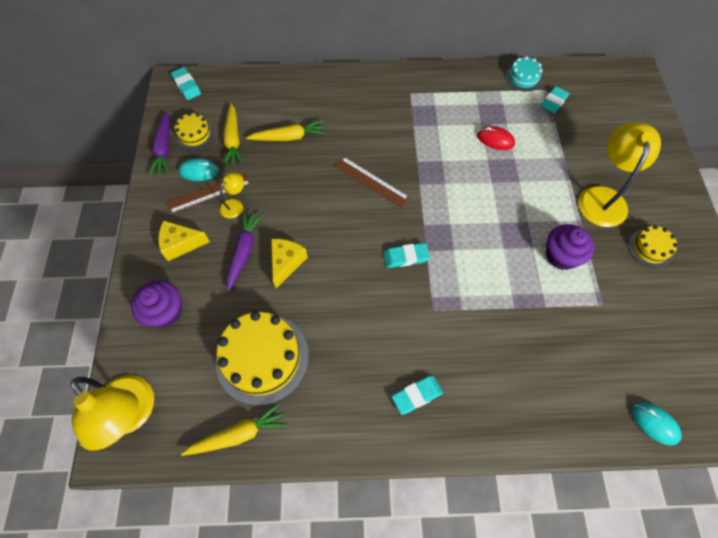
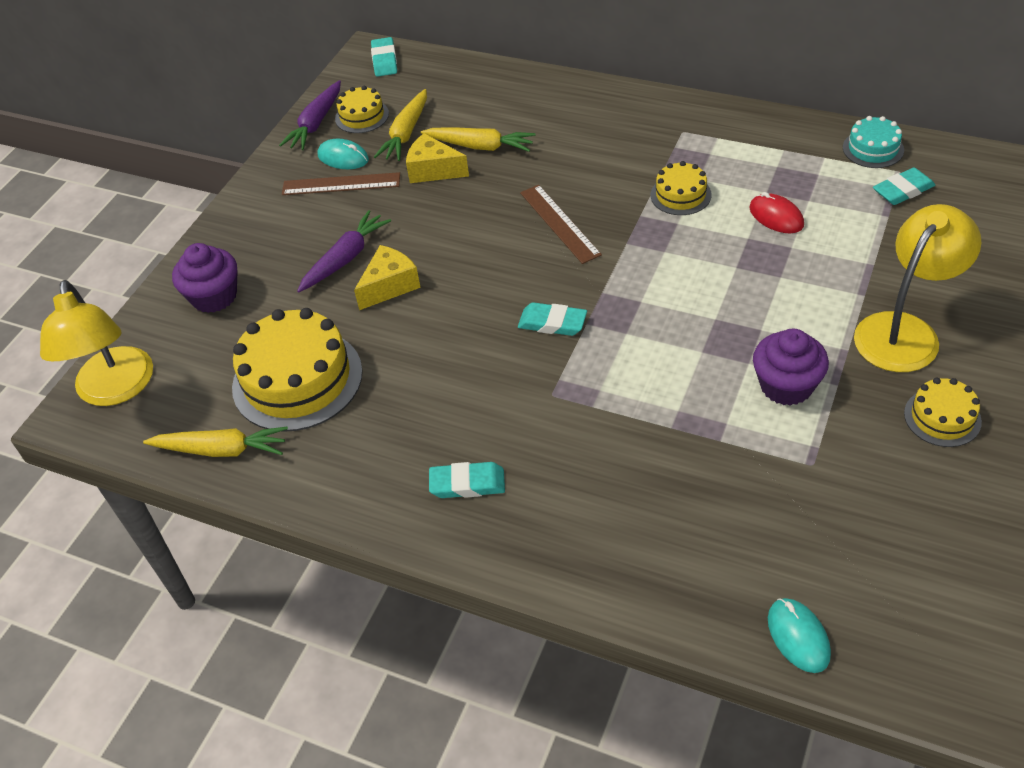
camera: 30 degrees right, 15 degrees down
yellow cheese [158,220,210,261] -> yellow cheese moved to [406,133,469,183]
yellow lamp [220,172,244,218] -> none
none -> yellow cake [651,161,712,215]

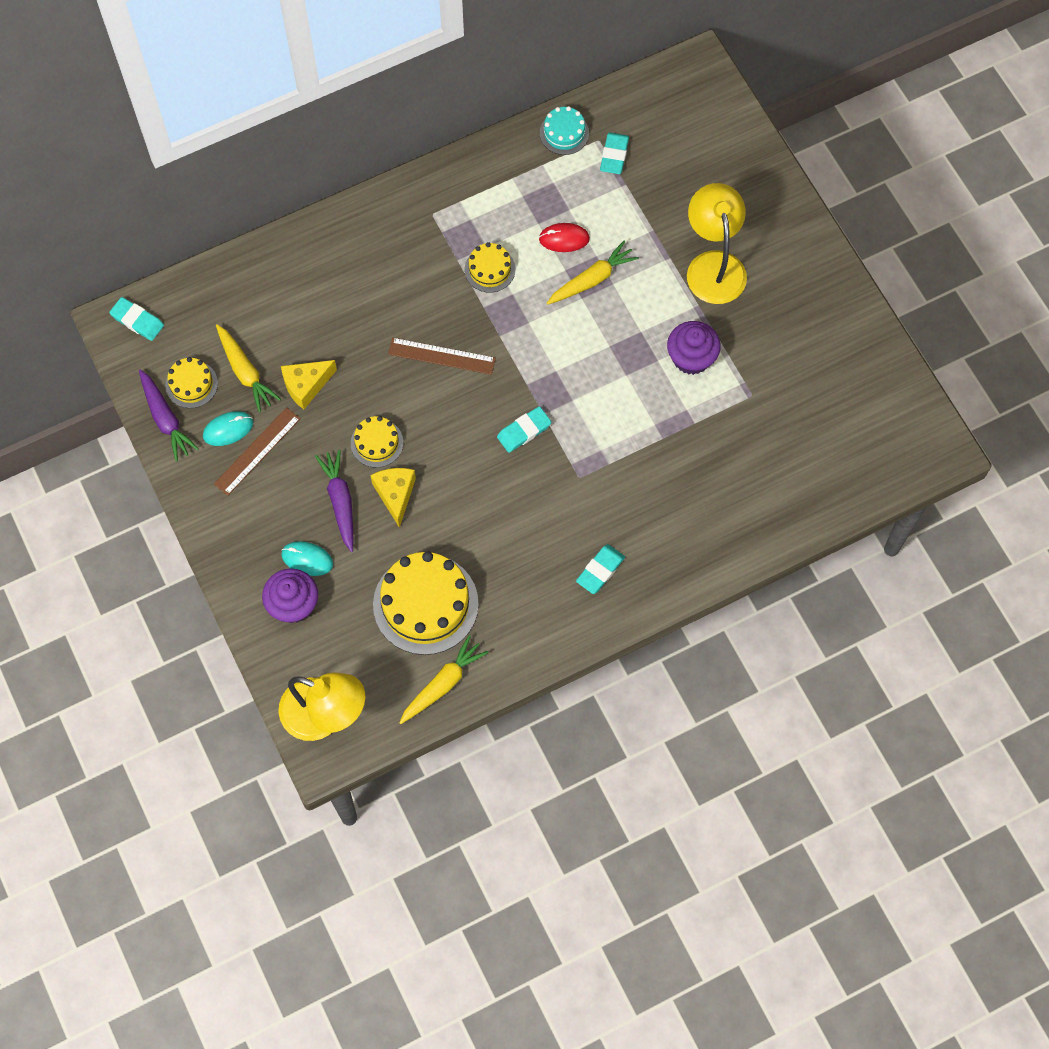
camera: 55 degrees left, 20 degrees up
yellow carrot [421,127,536,152] -> yellow carrot moved to [547,241,639,305]
turquoise mouse [768,598,831,673] -> turquoise mouse moved to [281,541,333,576]
yellow cake [904,378,982,447] -> yellow cake moved to [351,416,403,468]

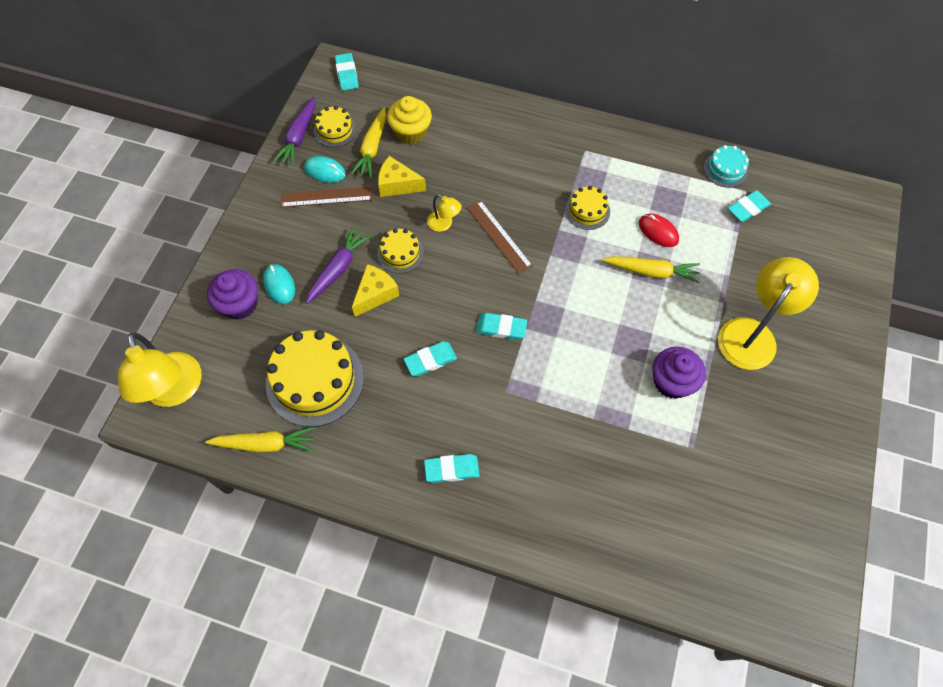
camera: 45 degrees right, 5 degrees down
none -> yellow cupcake [387,96,432,145]
none -> turquoise eraser [404,341,457,376]
none -> yellow lamp [427,194,462,232]

